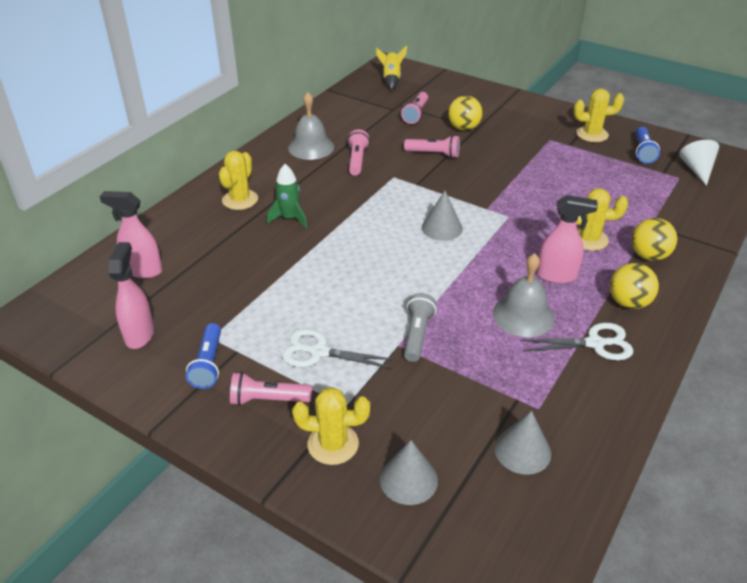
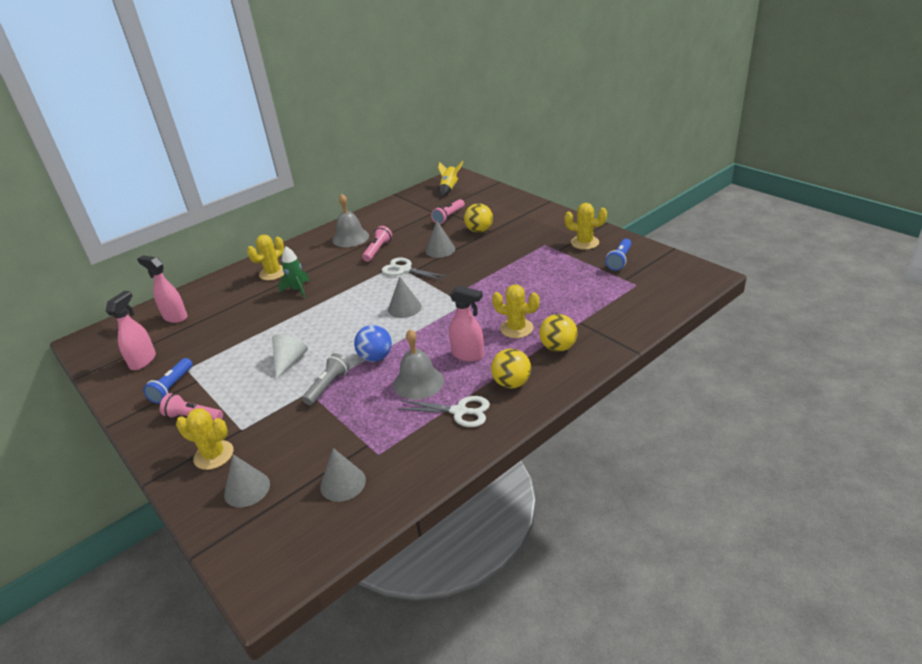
camera: 20 degrees right, 5 degrees down
white scissors [282,329,395,369] -> white scissors moved to [382,257,448,280]
pink flashlight [404,135,460,158] -> grey cone [426,221,455,258]
white cone [679,140,719,186] -> white cone moved to [272,334,308,380]
none -> blue ball [354,325,392,362]

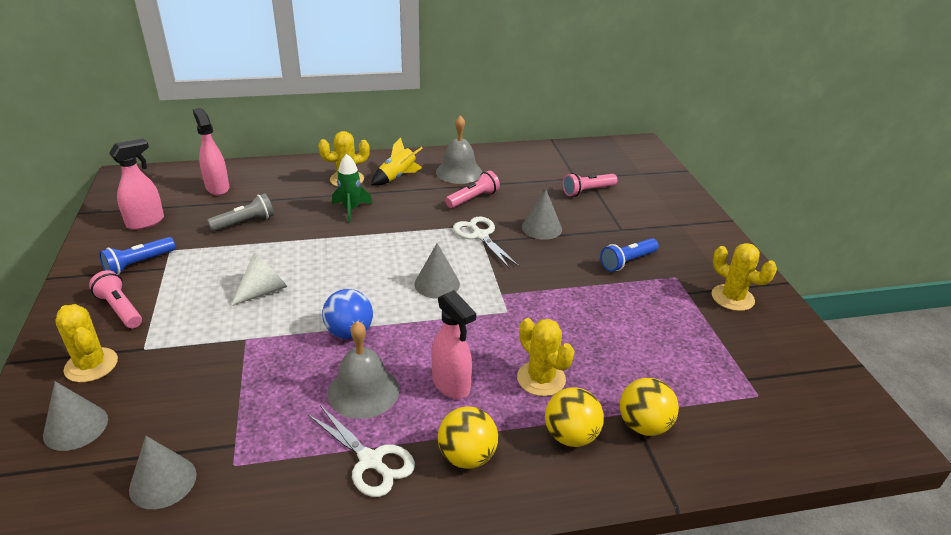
camera: 25 degrees right, 0 degrees up
grey flashlight [302,353,350,405] -> grey flashlight moved to [207,193,274,231]
yellow rocket [438,161,463,197] -> yellow rocket moved to [371,137,423,186]
yellow ball [464,203,493,233] -> yellow ball moved to [620,378,679,436]
blue flashlight [605,239,632,271] -> blue flashlight moved to [600,238,659,272]

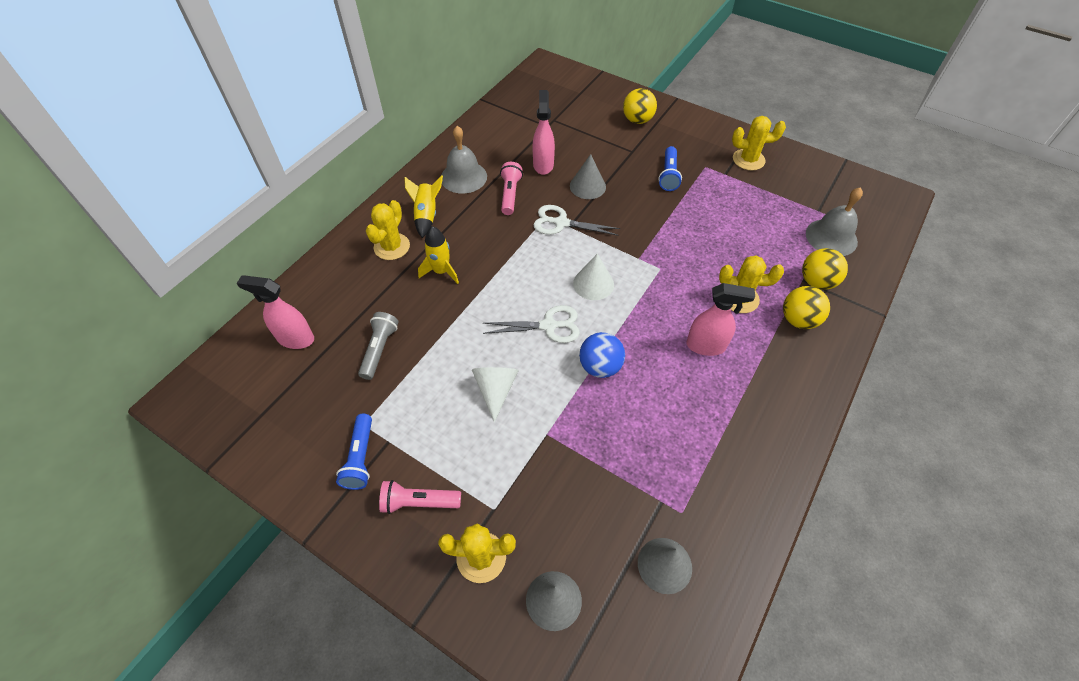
camera: 45 degrees left, 20 degrees up
pink spray bottle [109,138,164,230] -> pink spray bottle moved to [533,90,555,175]
white scissors [308,405,415,497] -> white scissors moved to [483,305,580,343]
grey bell [327,321,399,419] -> grey bell moved to [806,187,863,256]
green rocket [332,154,372,222] -> yellow rocket [418,226,459,284]
grey cone [414,243,460,298] -> white cone [573,254,614,300]
yellow ball [438,406,498,469] -> yellow ball moved to [623,88,657,124]
pink flashlight [563,173,617,197] -> none

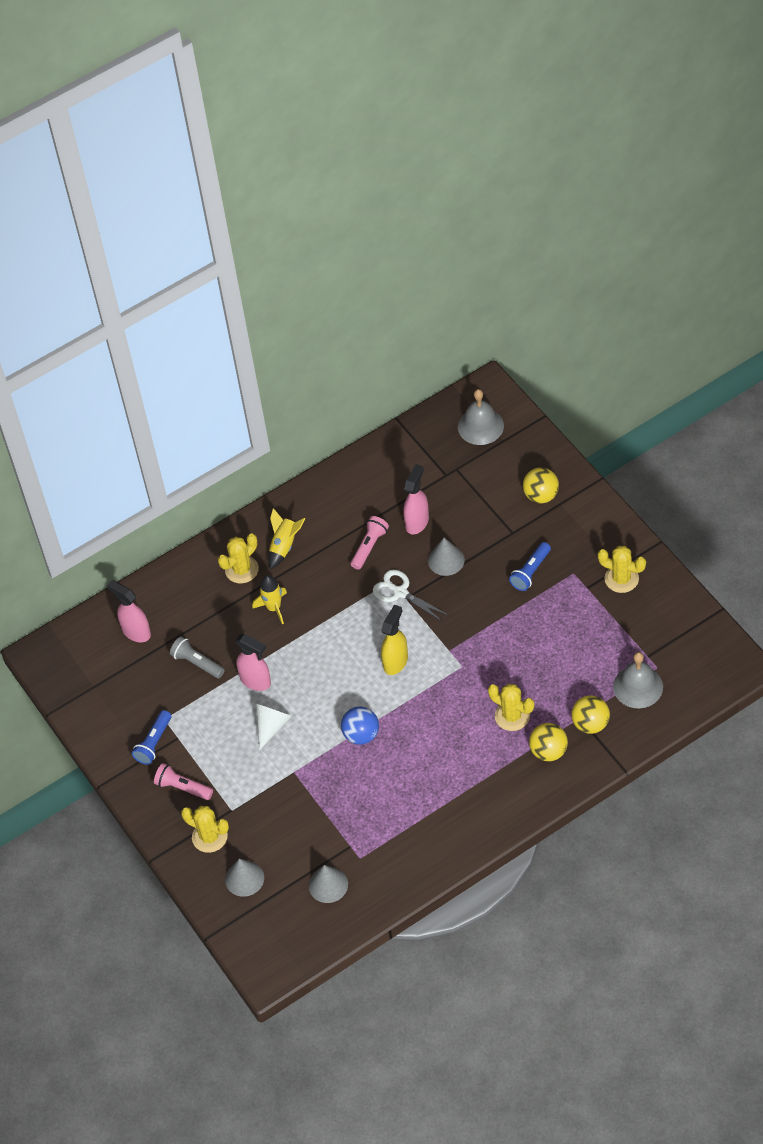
camera: 30 degrees right, 0 degrees up
grey flashlight [358,312,398,380] -> grey flashlight turned 90 degrees counterclockwise [170,636,225,678]
grey bell [441,126,487,194] -> grey bell moved to [458,389,504,445]
white scissors [483,305,580,343] -> none
white cone [573,254,614,300] -> yellow spray bottle [381,604,408,675]
pink spray bottle [686,283,755,356] -> pink spray bottle moved to [235,634,271,691]

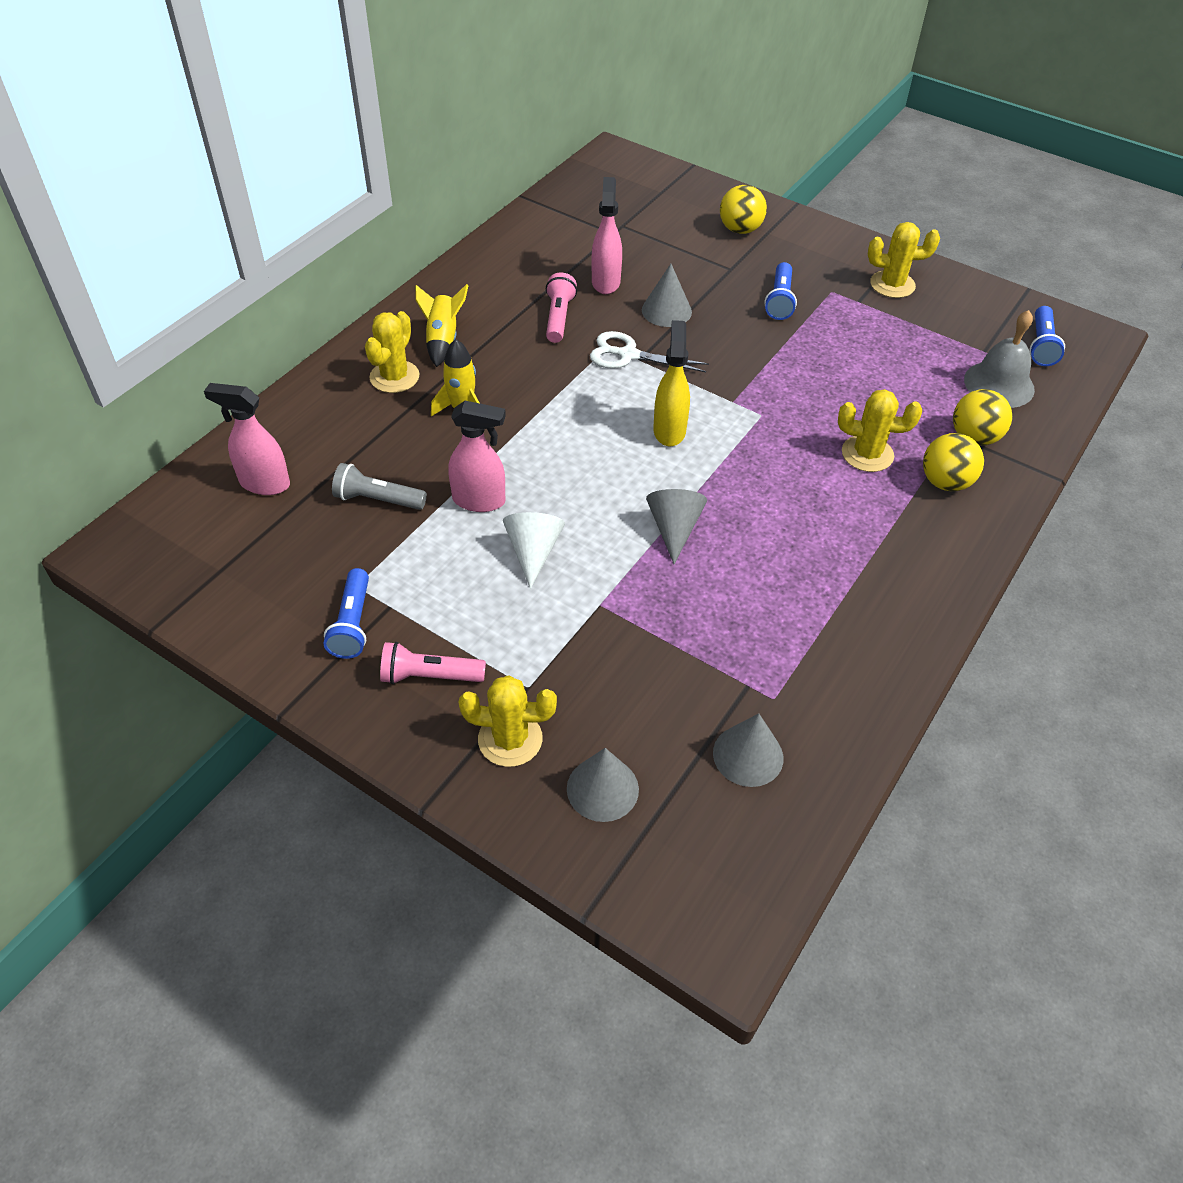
camera: 30 degrees left, 5 degrees down
blue ball [341,706,379,745] -> grey cone [646,489,707,564]
grey bell [458,389,504,445] -> none
none -> blue flashlight [1030,306,1065,366]

